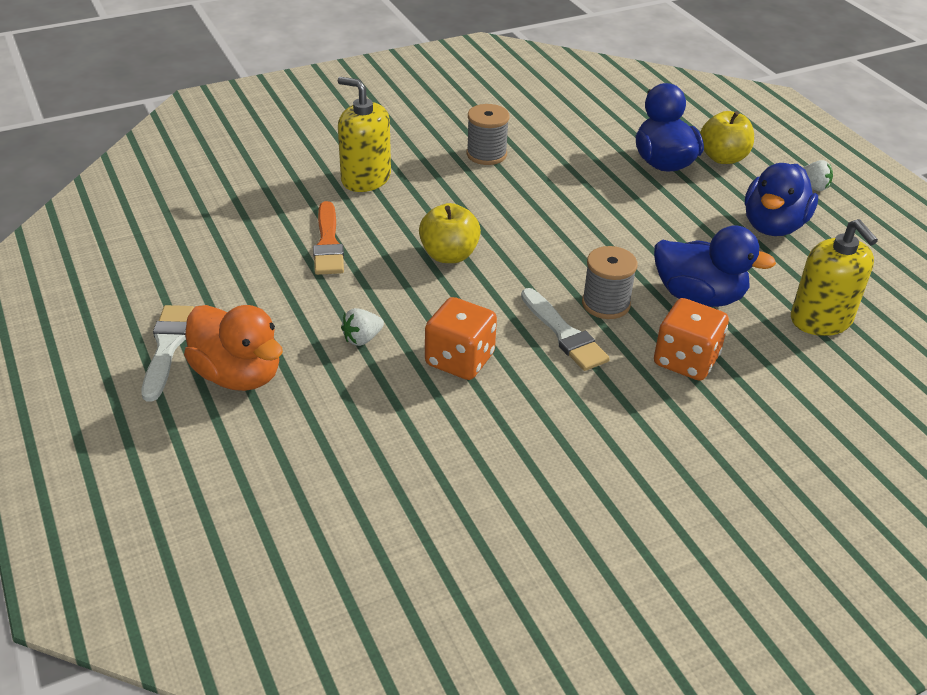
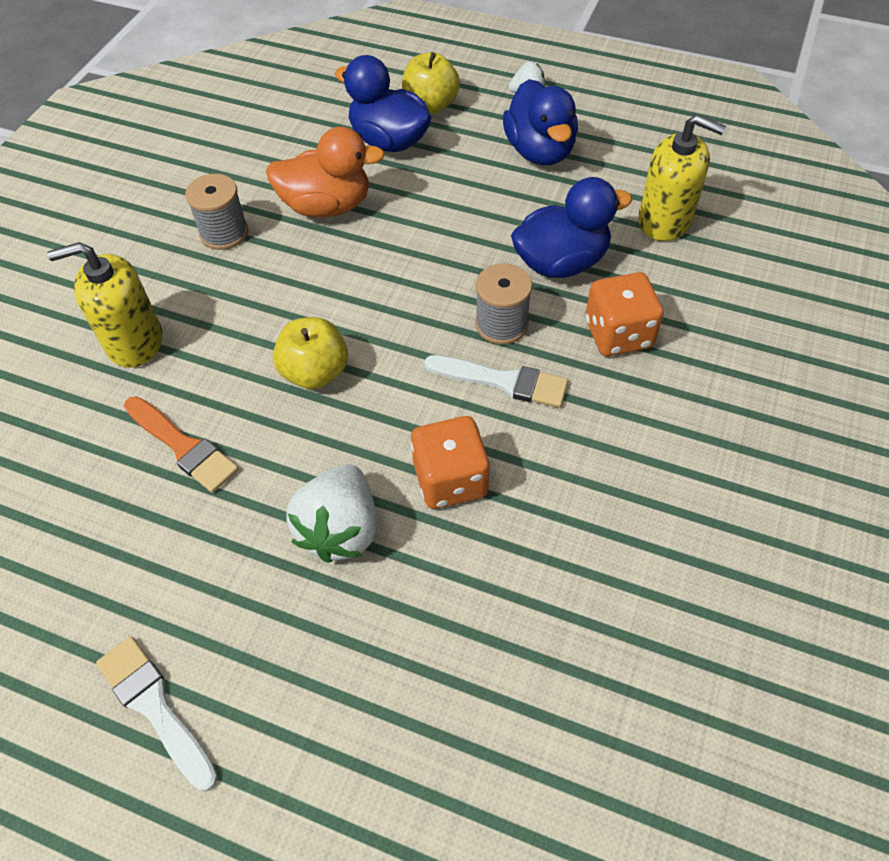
camera: 40 degrees left, 15 degrees up
orange duck [184,305,283,391] -> orange duck moved to [266,127,385,217]
white strawberry [341,308,384,346] -> white strawberry [286,464,377,563], size x1.94

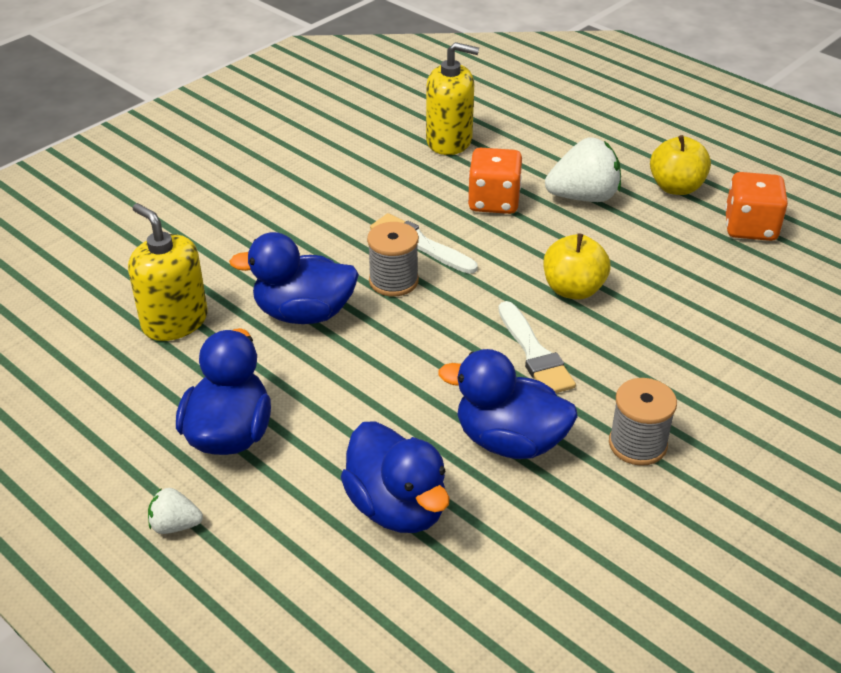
camera: 160 degrees left, 15 degrees down
yellow soap dispenser [47,242,163,368] -> yellow soap dispenser moved to [426,42,479,155]
white brush [96,636,218,791] -> white brush moved to [498,301,576,393]
orange brush [124,396,239,493] -> none
orange duck [266,127,385,217] -> blue duck [438,349,578,459]
white strawberry [286,464,377,563] -> white strawberry turned 45 degrees clockwise [545,138,621,202]
yellow apple [402,52,460,114] -> yellow apple moved to [650,135,711,195]
orange dice [585,272,664,356] -> orange dice moved to [725,172,788,241]

